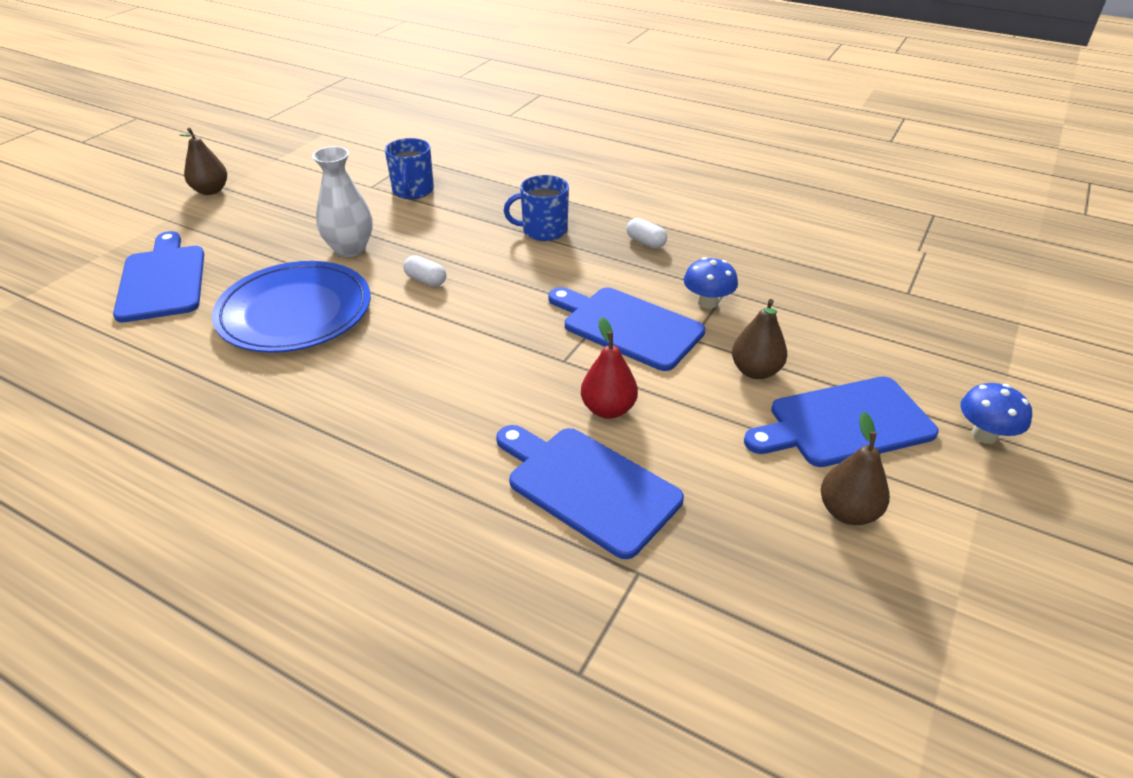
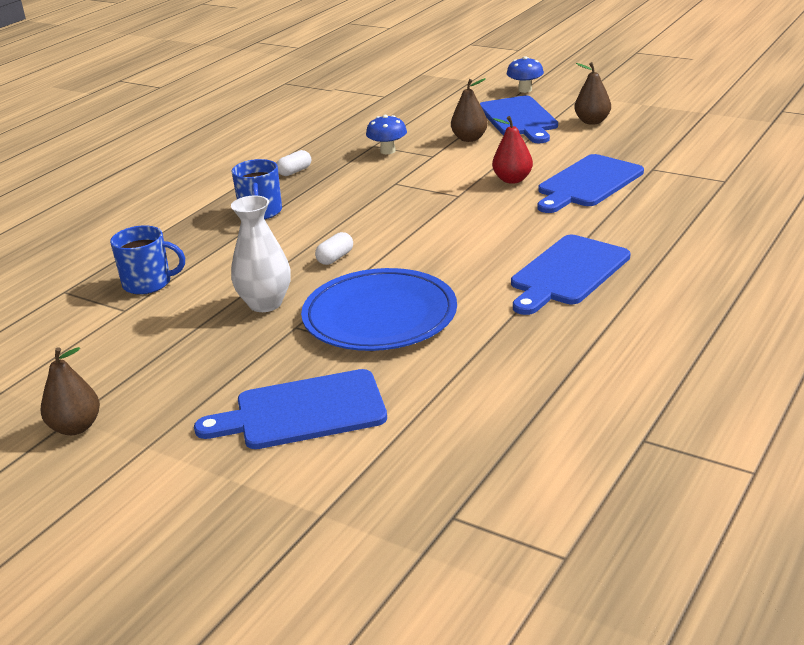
camera: 85 degrees left, 10 degrees down
blue cutting board [548,287,705,371] -> blue cutting board moved to [511,235,630,315]

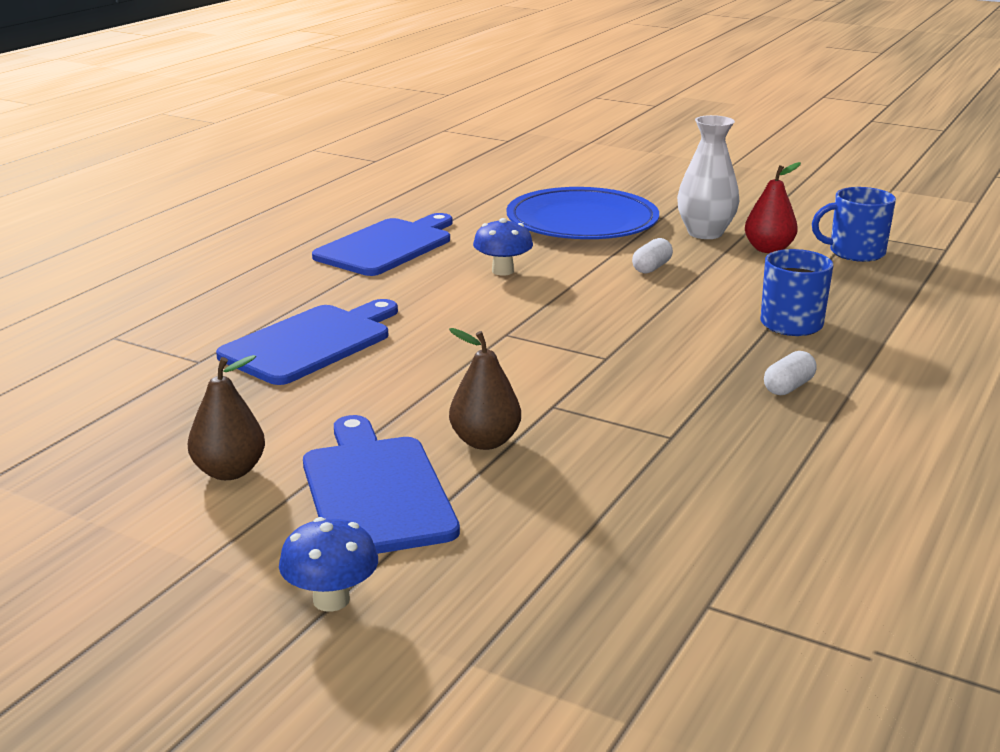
camera: 175 degrees right, 5 degrees down
brown pear [40,347,100,435] -> none
blue cutting board [194,369,387,449] -> none
blue mushroom [366,115,407,154] -> blue mushroom moved to [473,218,533,276]
red pear [492,116,533,184] -> red pear moved to [745,162,801,253]

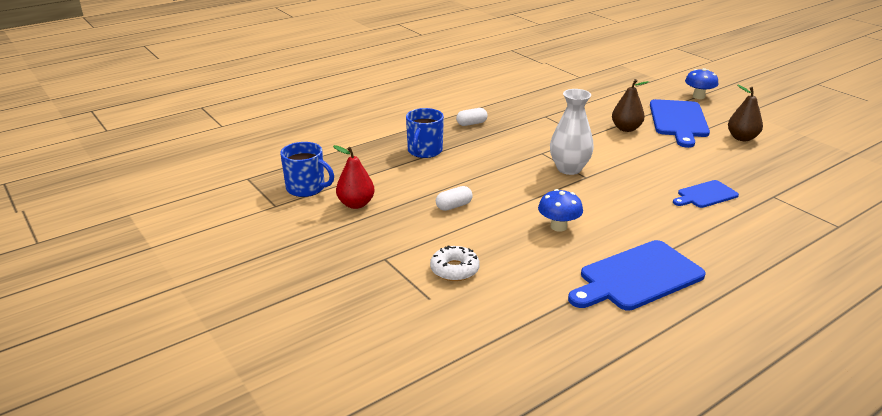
camera: 155 degrees left, 5 degrees up
blue cutting board [216,299,398,385] -> blue cutting board [673,180,739,208], size x0.56
blue plate [506,187,659,239] -> white donut [430,245,480,281]
white vase [677,115,739,239] -> white vase moved to [550,89,594,175]

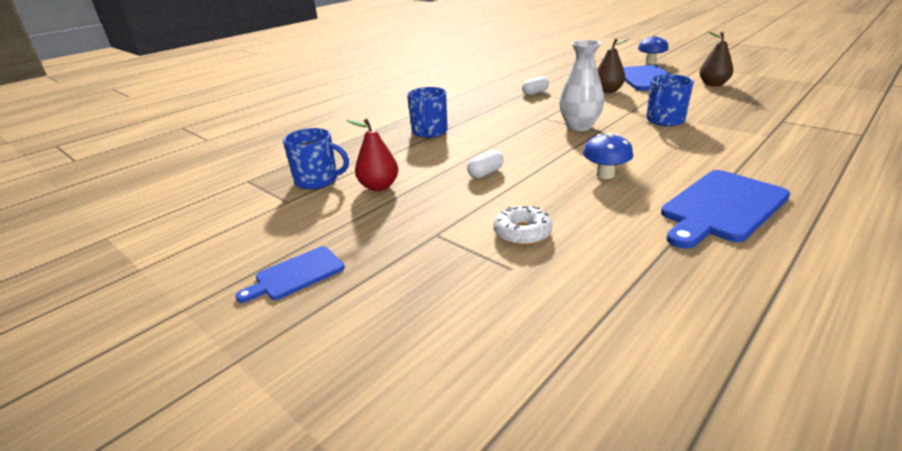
camera: 10 degrees left, 0 degrees up
white capsule [456,108,488,126] -> white capsule moved to [522,77,549,95]
blue cutting board [673,180,739,208] -> blue cutting board moved to [236,246,345,303]
none -> blue mug [646,74,694,126]

